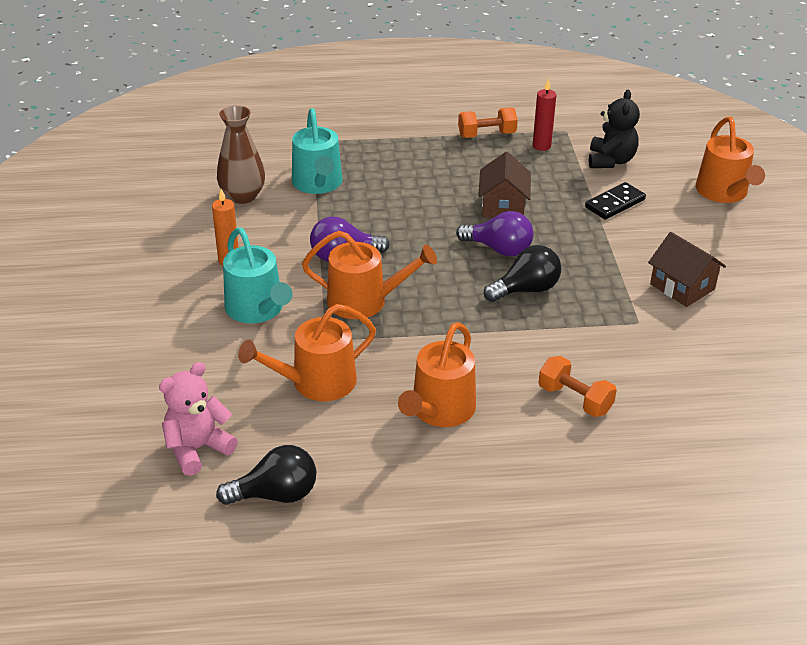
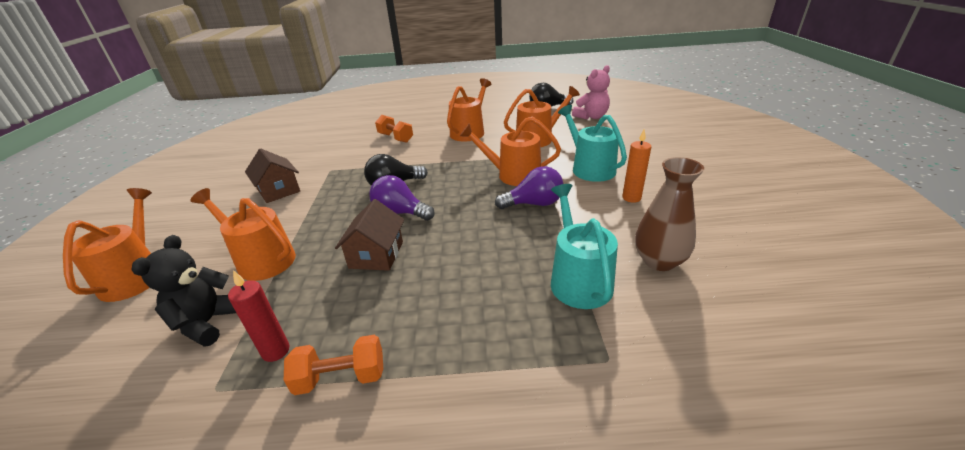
camera: 175 degrees left, 5 degrees down
black domino [585,182,646,219] -> orange watering can [190,188,296,281]

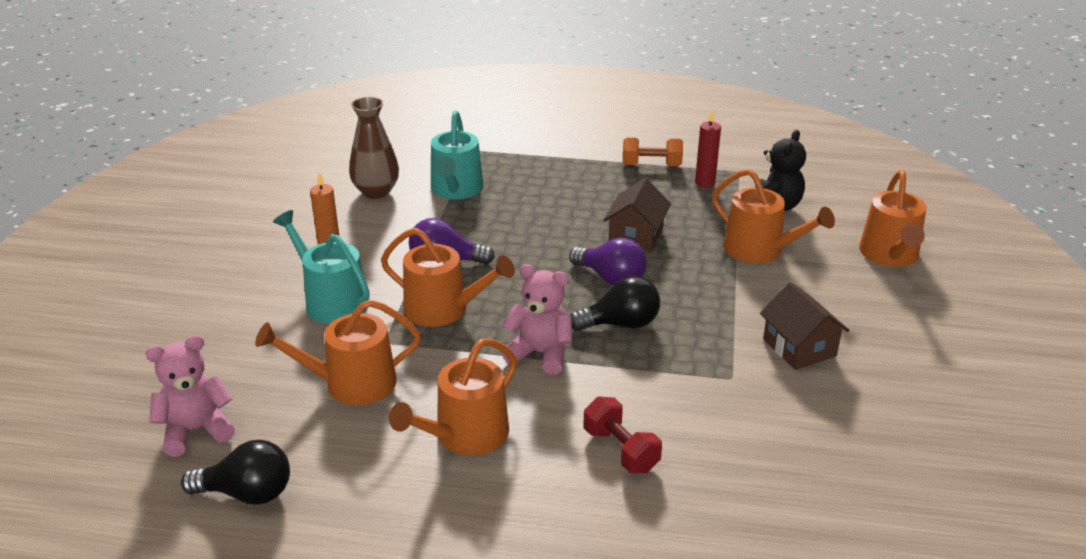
camera: 170 degrees left, 0 degrees up
orange dumbbell [375,115,413,143] -> red dumbbell [584,396,662,473]
turquoise watering can [558,105,627,182] -> turquoise watering can turned 150 degrees clockwise [273,210,370,324]
none -> pink teddy bear [502,264,572,375]

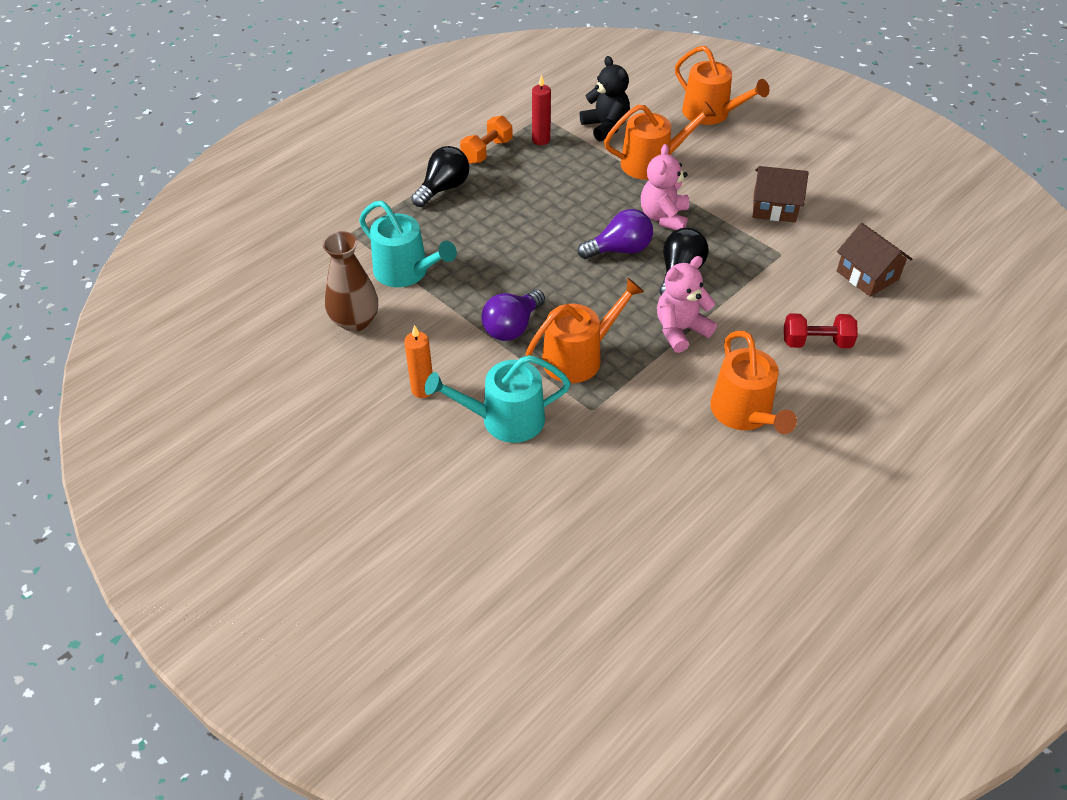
camera: 55 degrees left, 15 degrees up
pink teddy bear [146,335,235,457] -> pink teddy bear moved to [641,144,689,230]
black light bulb [181,440,290,505] -> black light bulb moved to [411,146,469,207]
orange watering can [255,299,421,405] -> none
brown house [603,178,671,252] -> brown house moved to [837,223,912,297]

